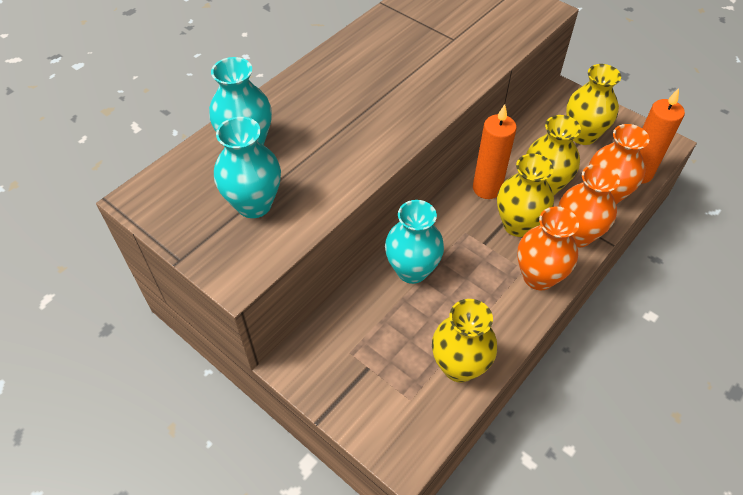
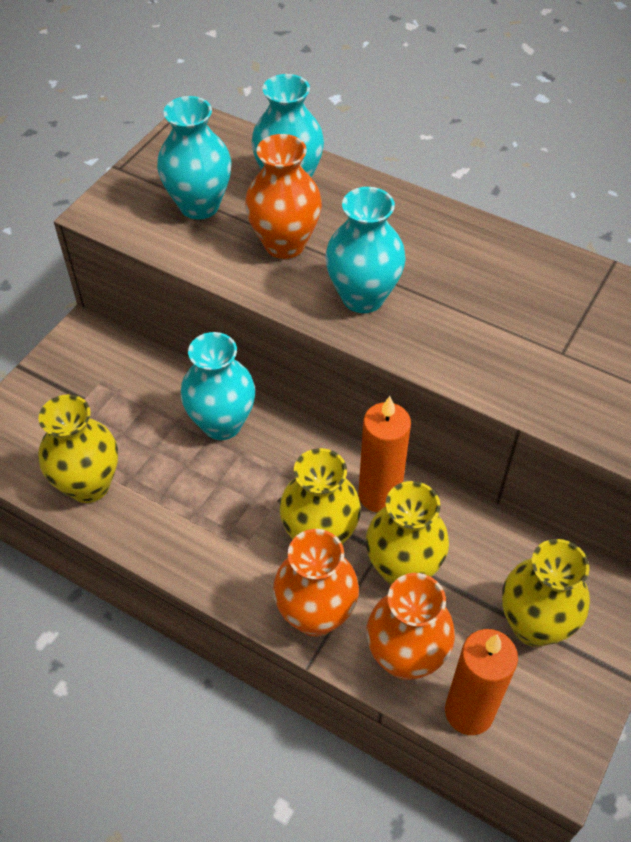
camera: 80 degrees right, 0 degrees up
orange vase [517,206,579,290] -> orange vase moved to [245,134,322,259]
none -> turquoise vase [325,187,406,313]

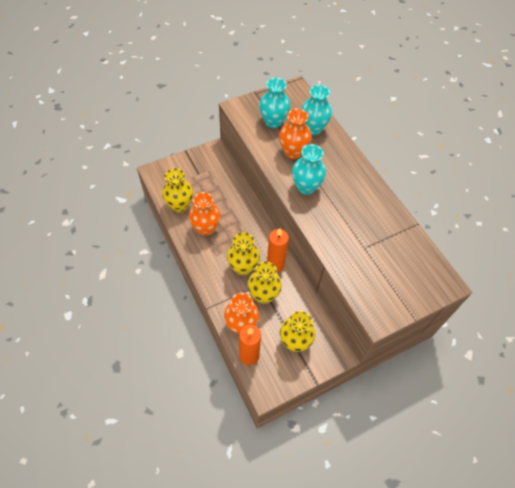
camera: 30 degrees right, 5 degrees up
turquoise vase [181,332,255,440] -> none
orange vase [273,529,359,637] -> orange vase moved to [189,192,221,236]

